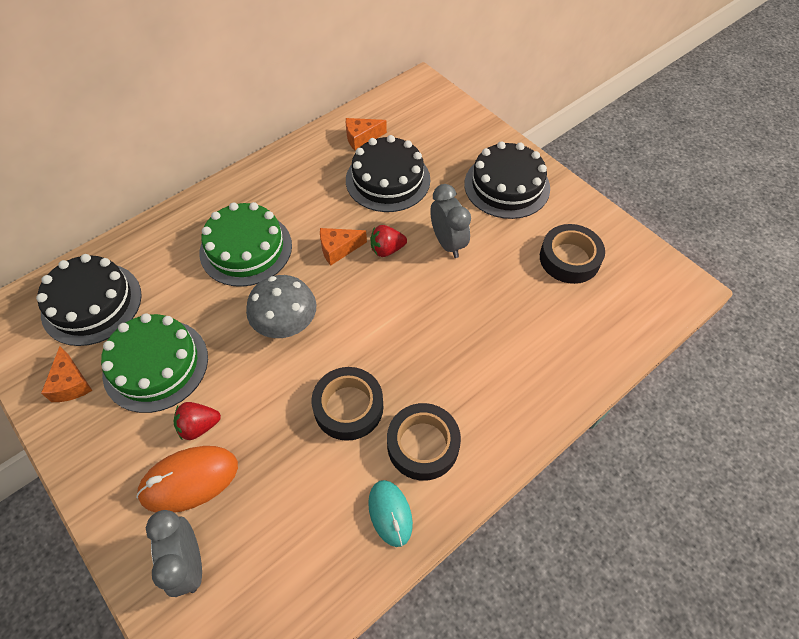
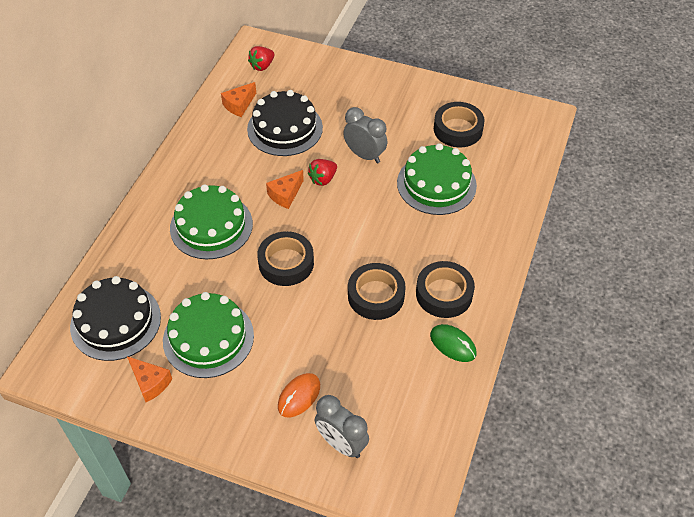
camera: 30 degrees left, 5 degrees down
orange mouse [136,446,238,513] -> orange mouse [278,373,320,417], size x0.66
red strawberry [173,402,221,440] -> red strawberry moved to [248,46,274,71]
grey mushroom [246,275,316,338] -> black tape [257,231,314,286]
turquoise mouse [368,480,413,547] -> green mouse [430,324,476,362]
black cake [464,141,550,219] -> none
none -> green cake [397,143,477,215]

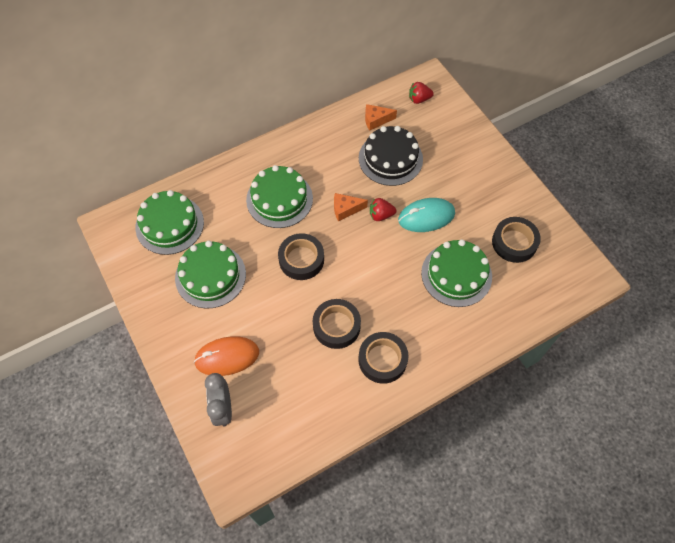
camera: 40 degrees right, 10 degrees up
black cake [70,276,161,361] -> green cake [135,190,204,255]
orange cheese [127,356,172,402] -> none
orange mouse [278,373,320,417] -> orange mouse [194,336,259,376], size x1.51
grey clock [343,107,387,163] -> turquoise mouse [398,198,455,232]
green mouse [430,324,476,362] -> none

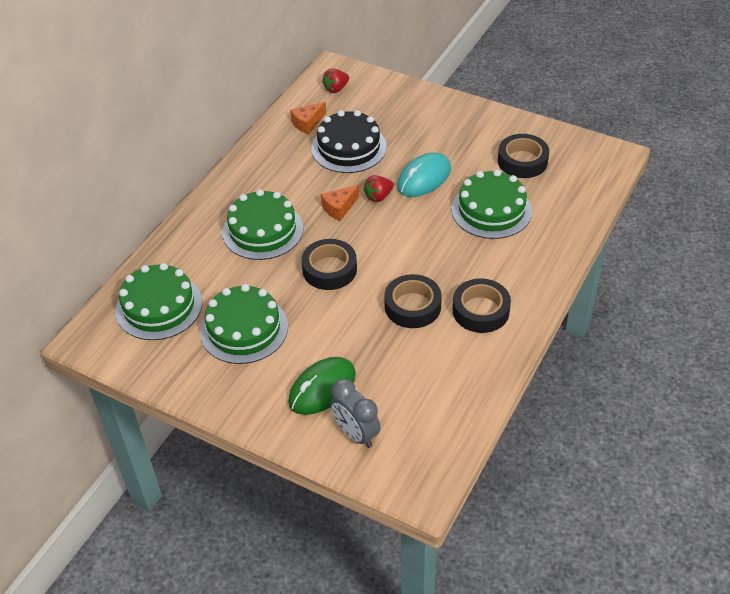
camera: 30 degrees left, 15 degrees down
orange mouse [194,336,259,376] -> green mouse [288,357,356,415]

